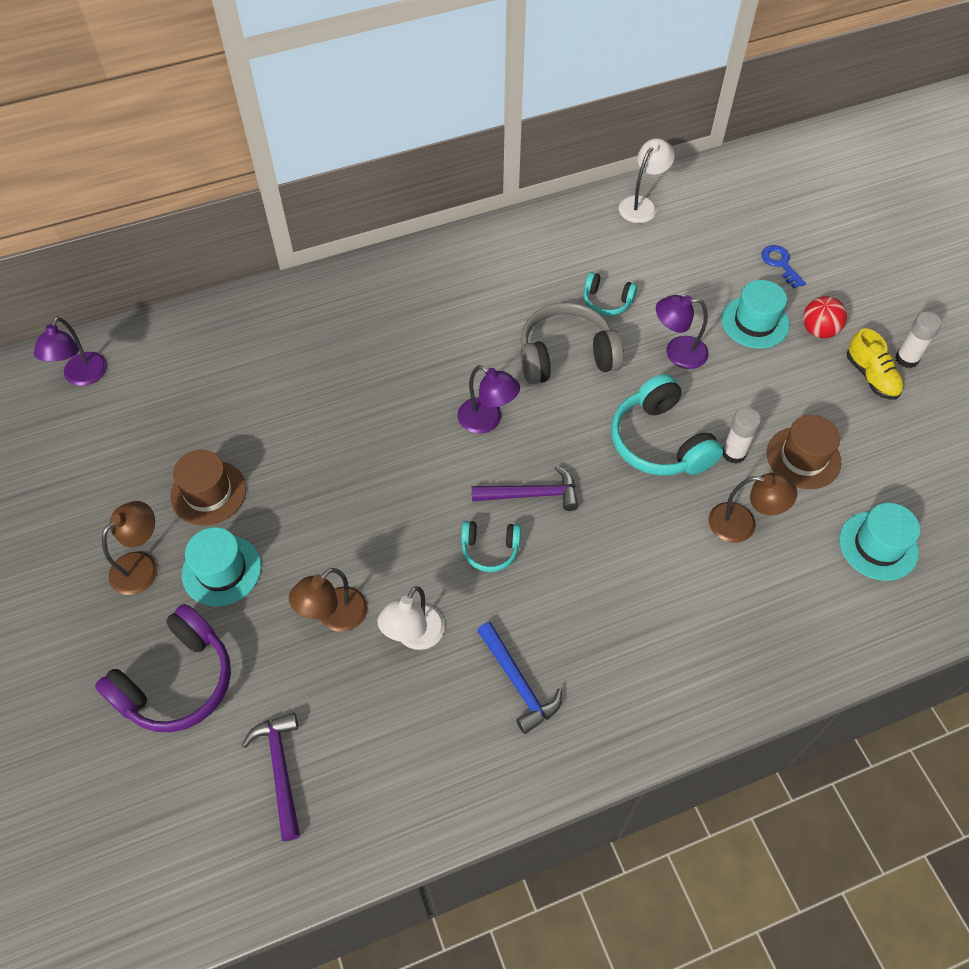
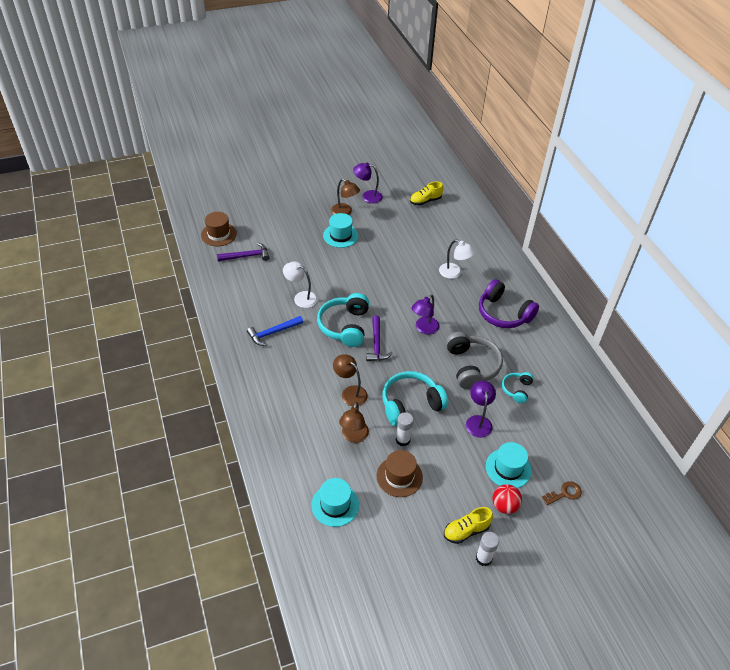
camera: 90 degrees right, 10 degrees down
purple lamp [34,317,107,386] -> purple lamp moved to [353,163,383,203]
purple headphones [95,604,231,733] -> purple headphones moved to [479,279,539,328]
brown hat [170,450,246,526] -> brown hat moved to [201,212,237,246]
brown lamp [289,568,368,632] -> brown lamp moved to [333,354,368,407]
turquoise headphones [461,521,521,572] -> turquoise headphones [317,293,369,347], size x1.84
white lamp [619,138,675,223] -> white lamp moved to [439,239,475,279]
blue key [761,245,806,288] -> brown key [542,481,582,505]
none -> yellow shoe [410,182,443,205]

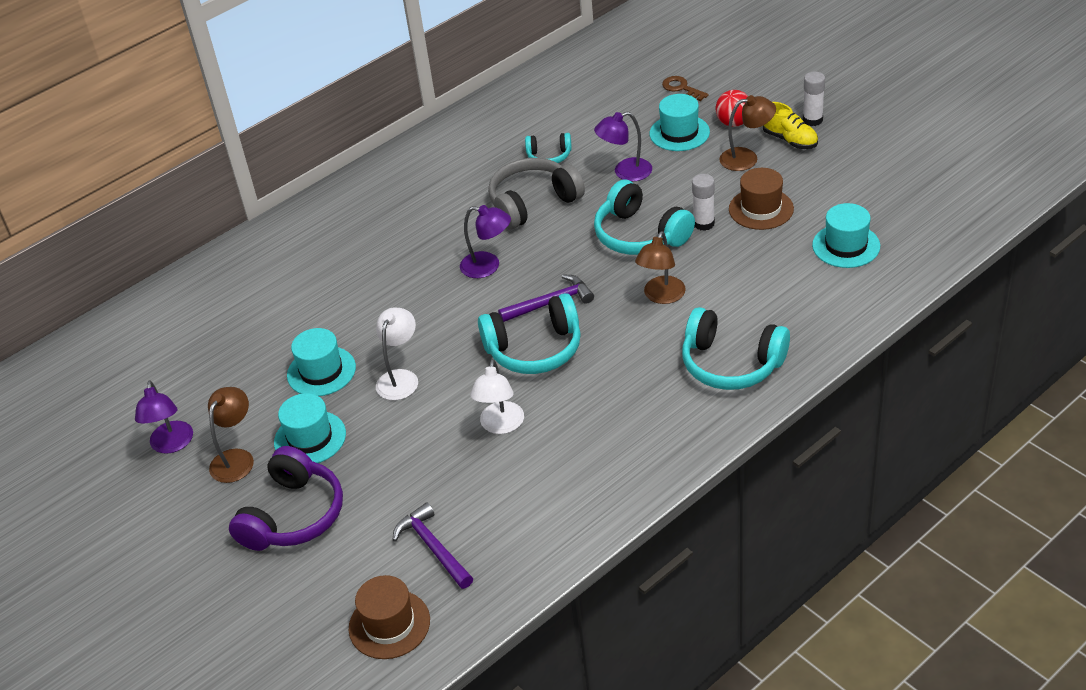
camera: 105 degrees left, 5 degrees down
blue hammer [247,316,303,346] -> none
brown lamp [339,402,369,443] -> brown lamp moved to [719,95,776,171]
yellow shoe [410,182,443,205] -> none
white lamp [439,239,475,279] -> white lamp moved to [376,308,418,400]
purple headphones [479,279,539,328] -> purple headphones moved to [229,446,343,551]
none -> turquoise hat [287,328,356,396]
none -> turquoise headphones [682,307,790,390]

